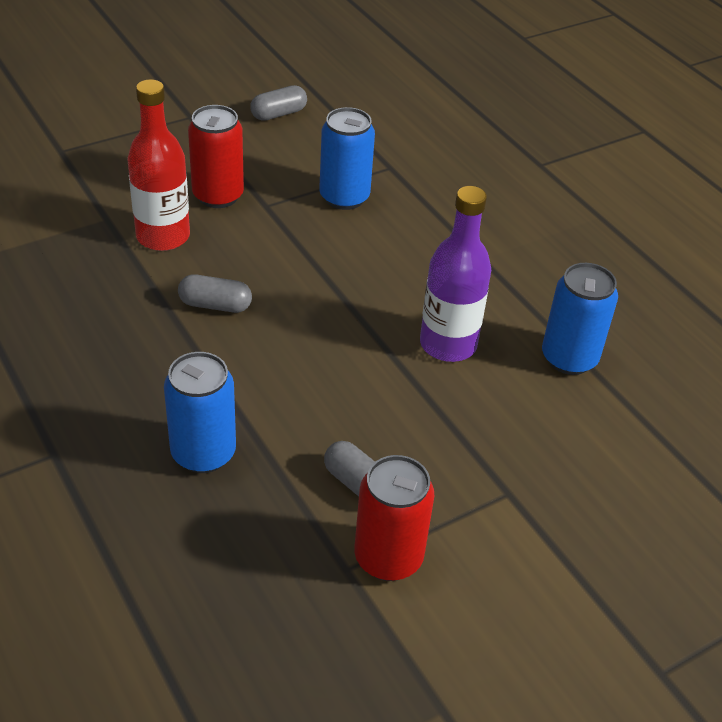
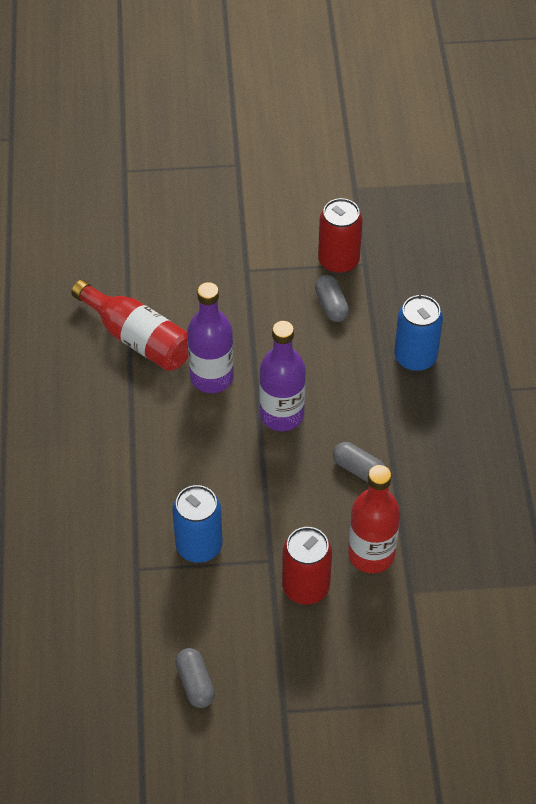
camera: 150 degrees left, 10 degrees up
grey capsule [250,85,307,121] -> grey capsule turned 75 degrees clockwise [175,648,215,708]
blue can [542,263,618,375] -> red bottle [71,280,188,371]
none -> purple bottle [259,321,306,431]

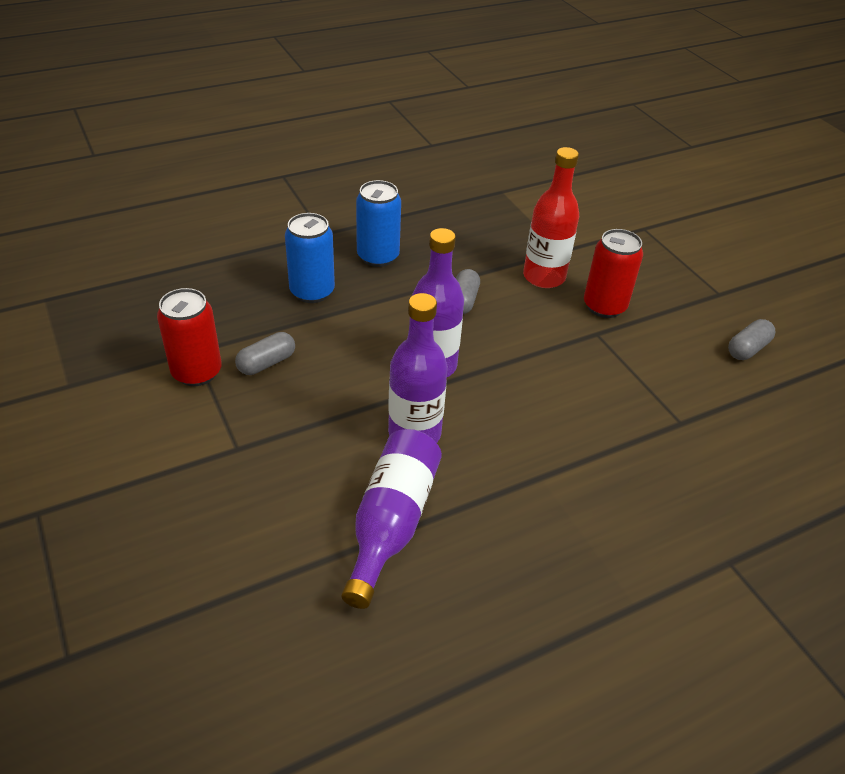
camera: 115 degrees left, 10 degrees down
red bottle [71,280,188,371] -> purple bottle [341,429,442,609]
blue can [172,485,223,563] -> blue can moved to [356,180,401,267]

